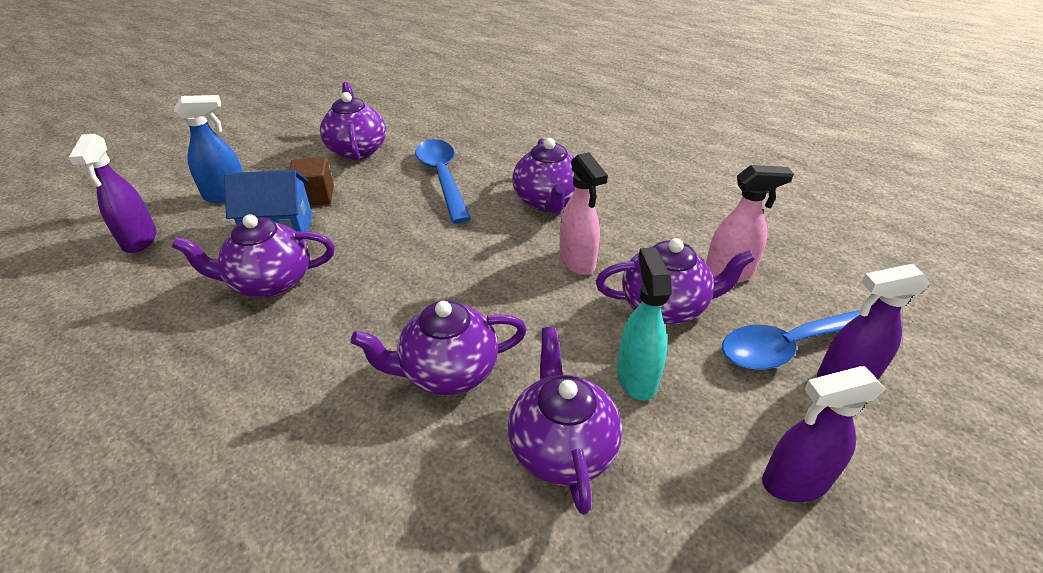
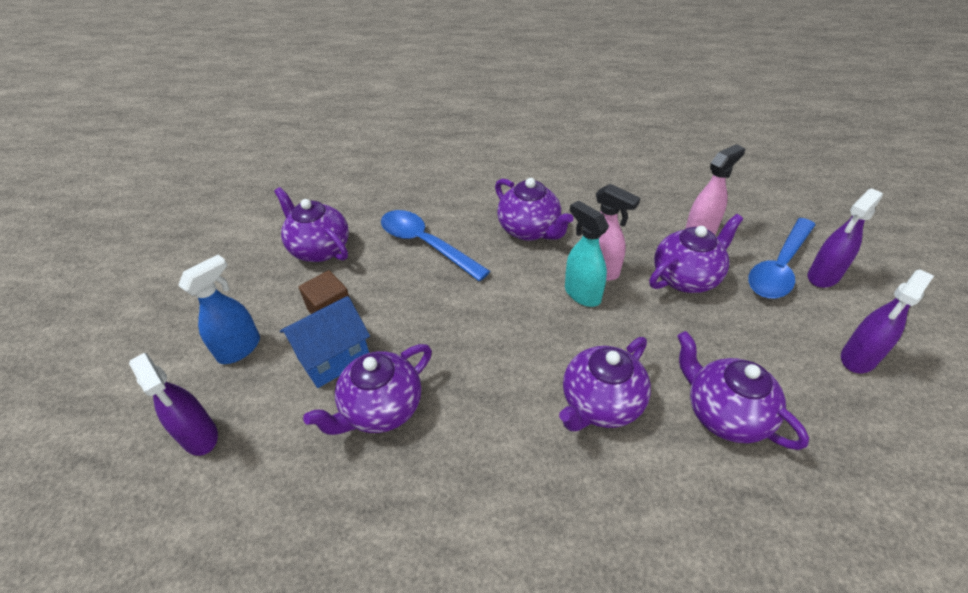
camera: 30 degrees left, 5 degrees up
turquoise spray bottle [617,248,672,401] -> turquoise spray bottle moved to [565,200,609,307]

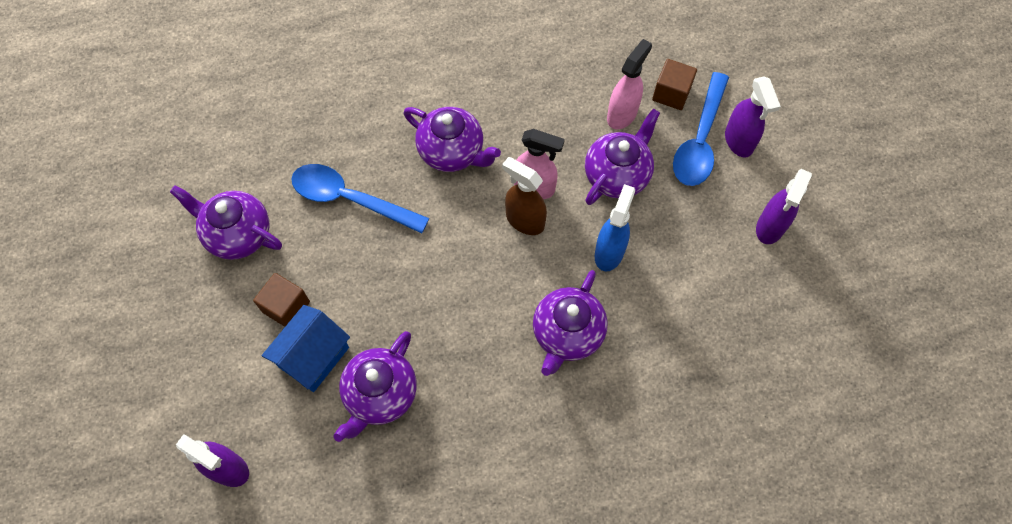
camera: 20 degrees left, 20 degrees up
blue spray bottle [178,255,260,364] -> blue spray bottle moved to [595,184,636,271]
turquoise spray bottle [565,200,609,307] -> brown spray bottle [502,157,547,235]
purple teapot [677,331,809,450] -> none
purple spray bottle [808,188,883,288] -> purple spray bottle turned 45 degrees counterclockwise [725,77,781,158]
none -> brown cube [652,59,697,110]

